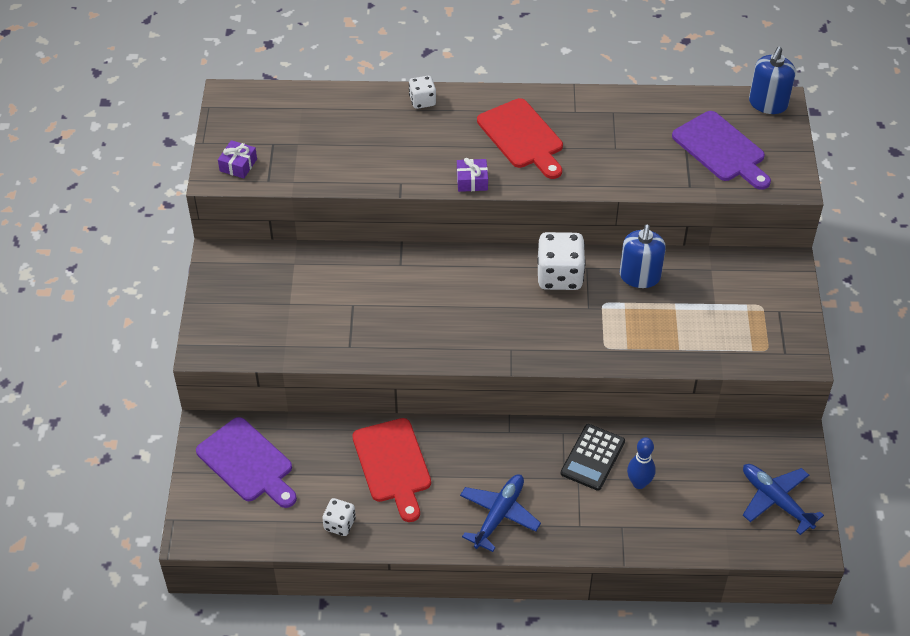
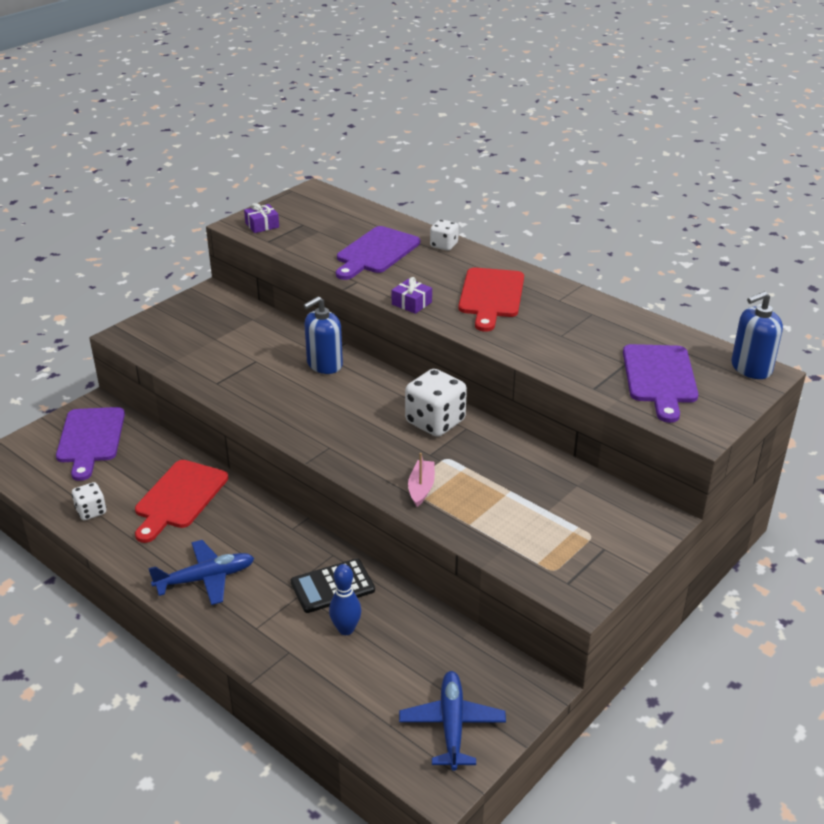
camera: 40 degrees right, 15 degrees down
blue soap dispenser [620,224,666,288] -> blue soap dispenser moved to [303,296,343,374]
none -> purple cutting board [336,226,420,280]
none -> pink boat [408,453,435,507]

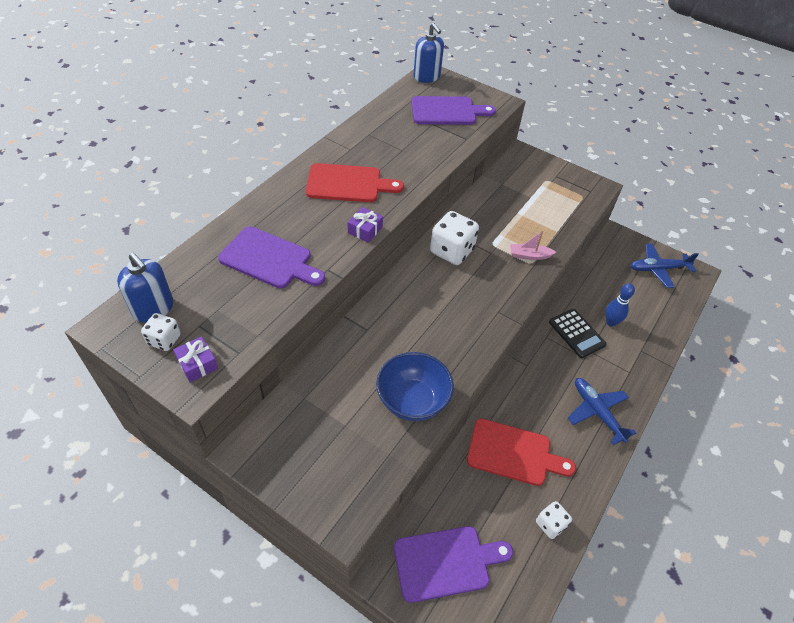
camera: 100 degrees left, 15 degrees up
blue soap dispenser [303,296,343,374] -> blue soap dispenser moved to [117,253,173,323]
white dice [430,219,459,251] -> white dice moved to [141,313,181,351]
none -> blue bowl [376,352,454,421]

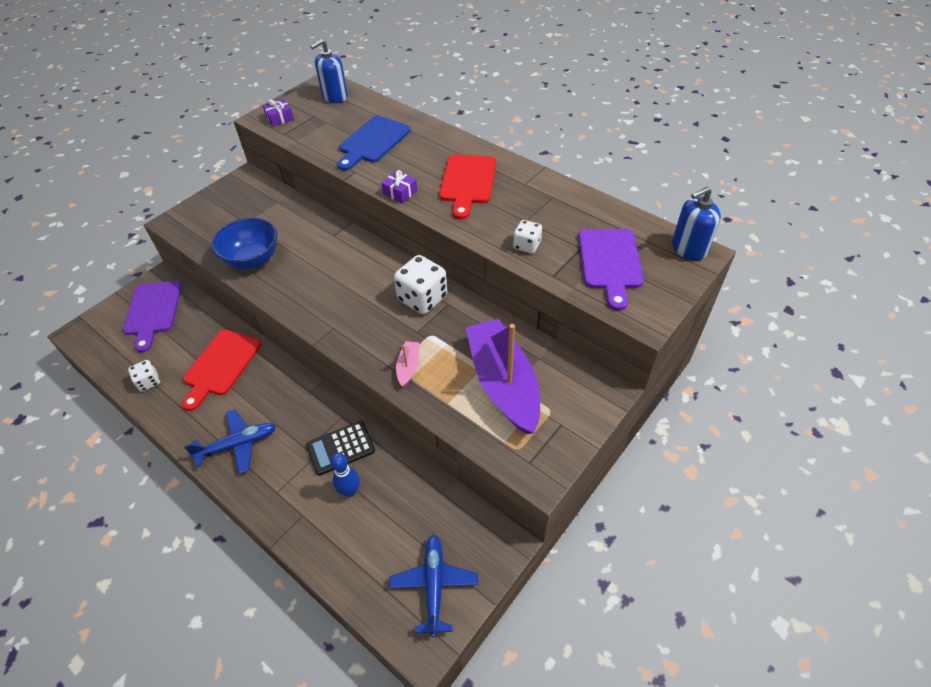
camera: 100 degrees right, 0 degrees up
white dice [141,313,181,351] -> white dice moved to [513,220,542,254]
purple cutting board [218,227,325,288] -> blue cutting board [337,116,411,171]
none -> purple boat [466,318,540,434]

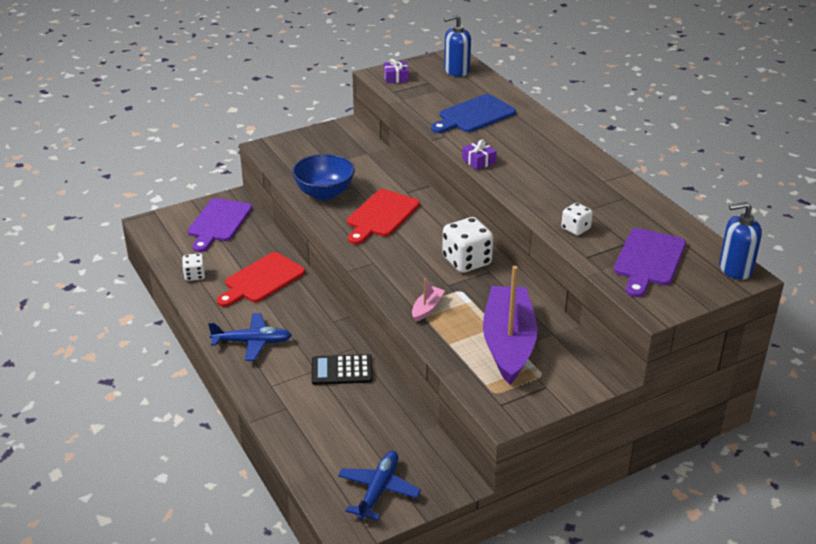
camera: 20 degrees right, 15 degrees down
blue bowling pin [330,453,360,497] -> none
red cutting board [439,154,496,219] -> red cutting board moved to [347,189,420,245]

